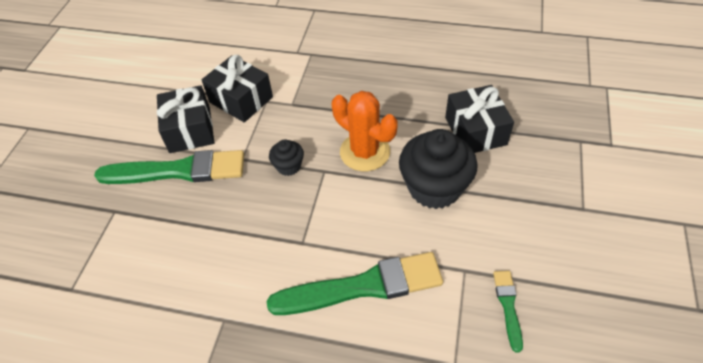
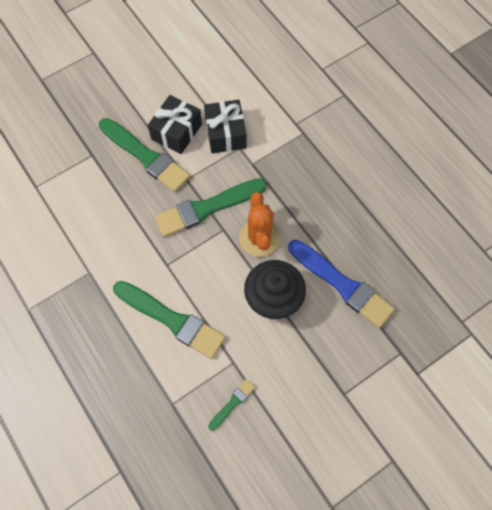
camera: 40 degrees right, 15 degrees up
black cupcake [269,140,304,176] -> green brush [154,178,267,237]
black gift [445,85,514,153] -> blue brush [288,240,395,328]

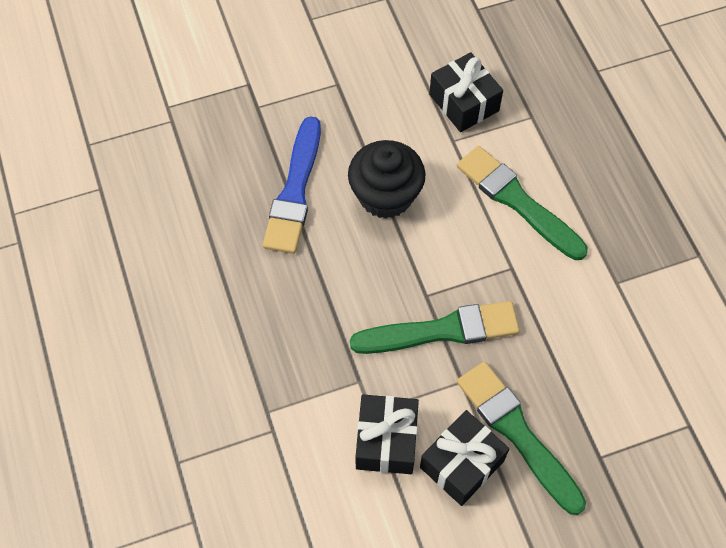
camera: 165 degrees left, 5 degrees down
green brush [208,379,255,431] -> black gift [429,52,503,132]
orange cactus [239,192,280,257] -> none
blue brush [288,240,395,328] -> blue brush turned 135 degrees counterclockwise [263,116,321,254]

